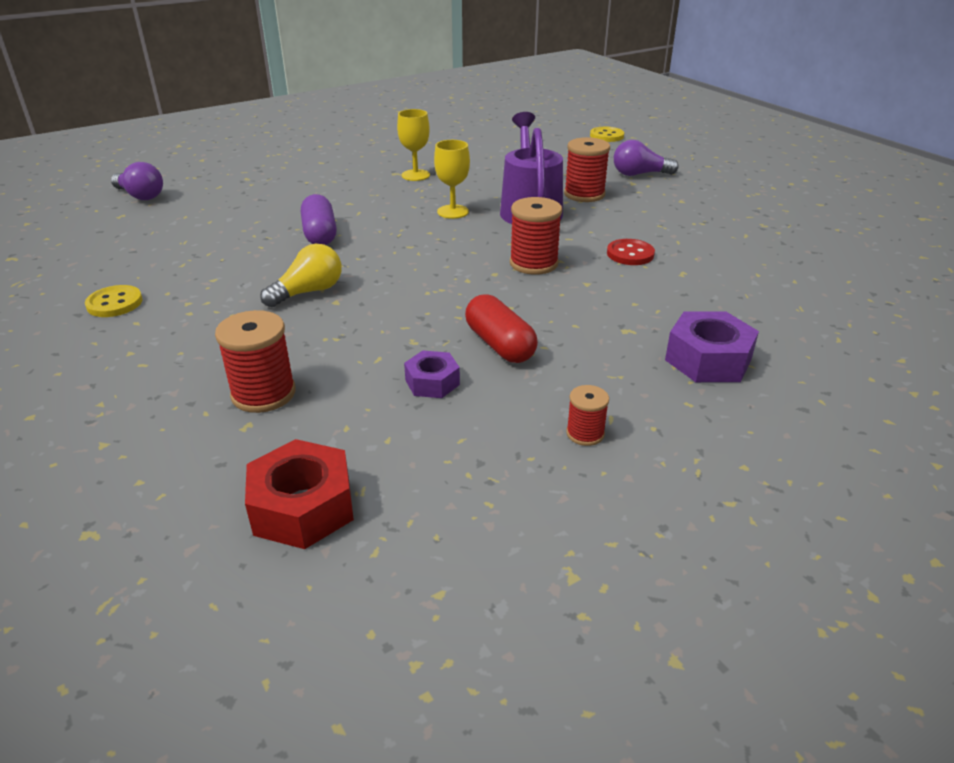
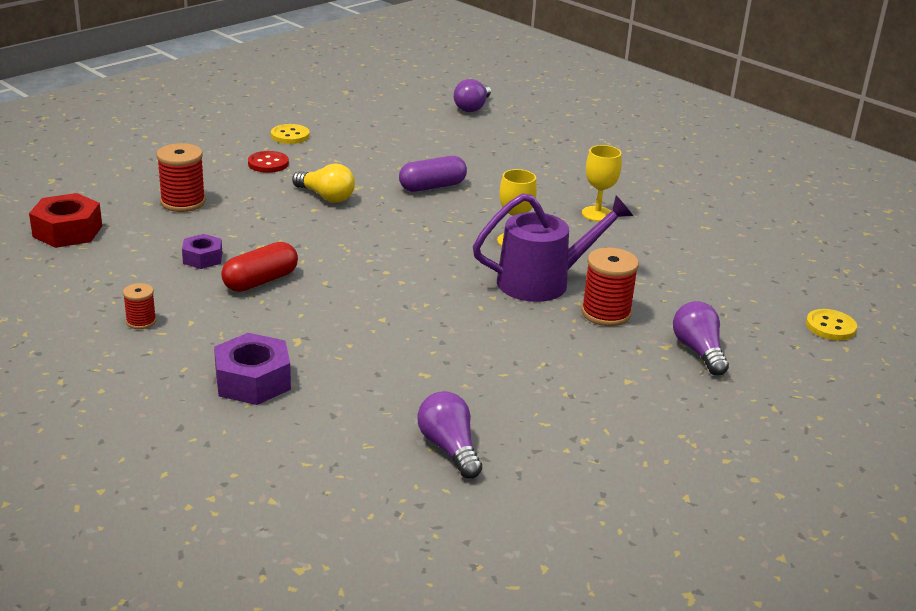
camera: 75 degrees right, 5 degrees down
red spool [510,197,562,275] -> none
red button [607,239,655,265] -> red button moved to [248,151,289,173]
none -> purple light bulb [417,391,482,479]

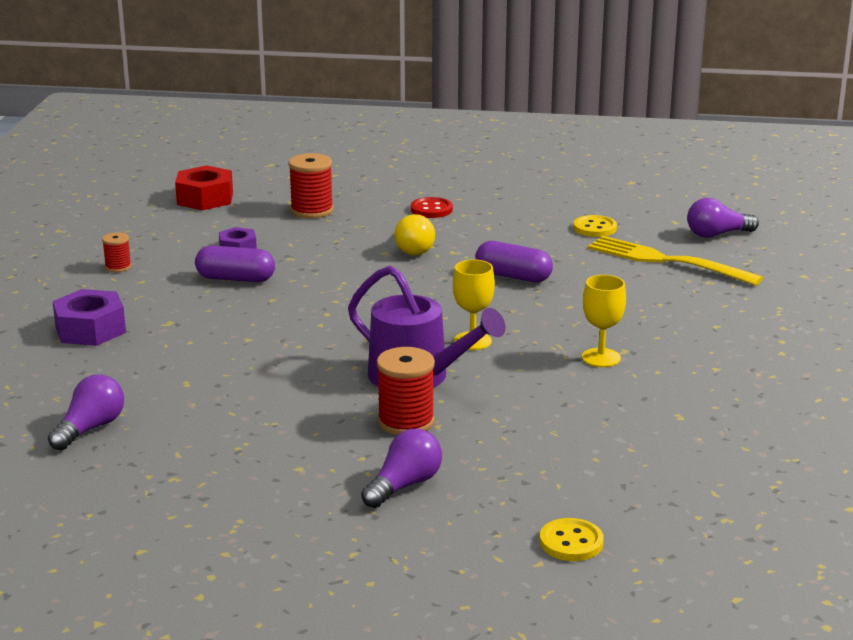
camera: 55 degrees right, 5 degrees down
red capsule [221,242,298,292] -> purple capsule [195,246,275,282]
yellow button [271,124,310,144] -> yellow button moved to [573,215,617,237]
none -> yellow fork [588,236,763,286]

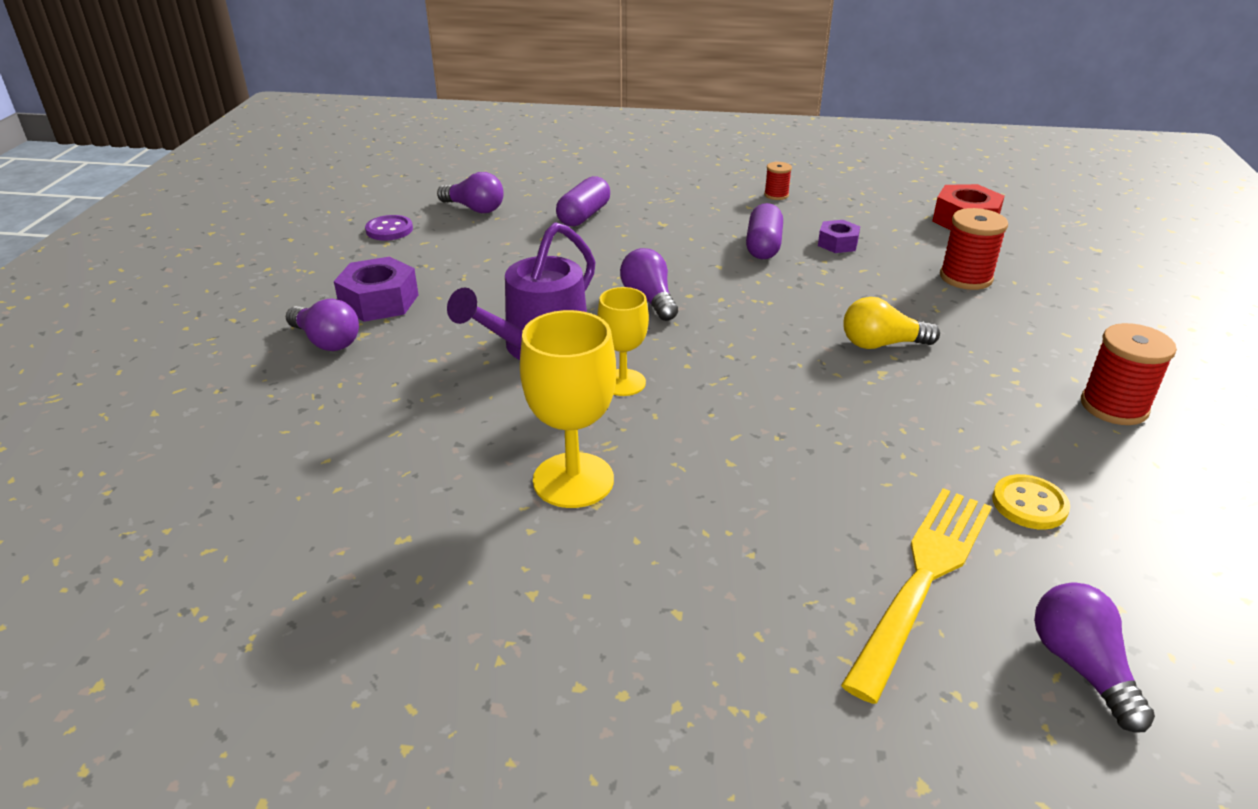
camera: 90 degrees right, 10 degrees up
purple nut [52,289,126,346] -> purple nut moved to [334,257,419,322]
red spool [377,347,435,435] -> red spool moved to [1081,323,1177,425]
red button [411,197,453,218] -> none
purple capsule [475,241,553,283] -> purple capsule moved to [556,176,610,226]
yellow button [540,518,604,561] -> none
yellow goblet [582,275,626,367] -> yellow goblet [520,310,616,508], size x1.56
none -> purple button [365,215,413,240]
none -> purple light bulb [620,248,678,321]

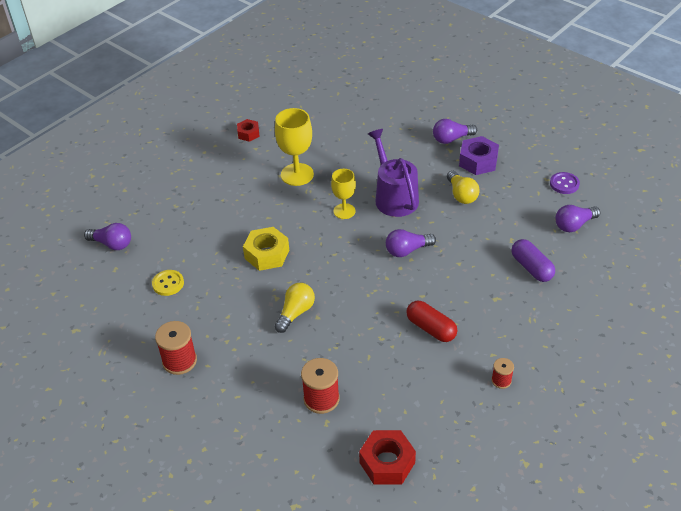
camera: 125 degrees right, 10 degrees up
purple light bulb [620,248,678,321] -> purple light bulb turned 150 degrees clockwise [386,229,436,257]
purple capsule [746,203,783,259] -> red capsule [406,301,457,342]
purple nut [818,220,860,253] -> none
yellow fork [841,488,992,704] -> none
none -> red nut [237,119,260,142]
none -> yellow nut [243,227,289,271]
none -> yellow light bulb [447,171,480,204]

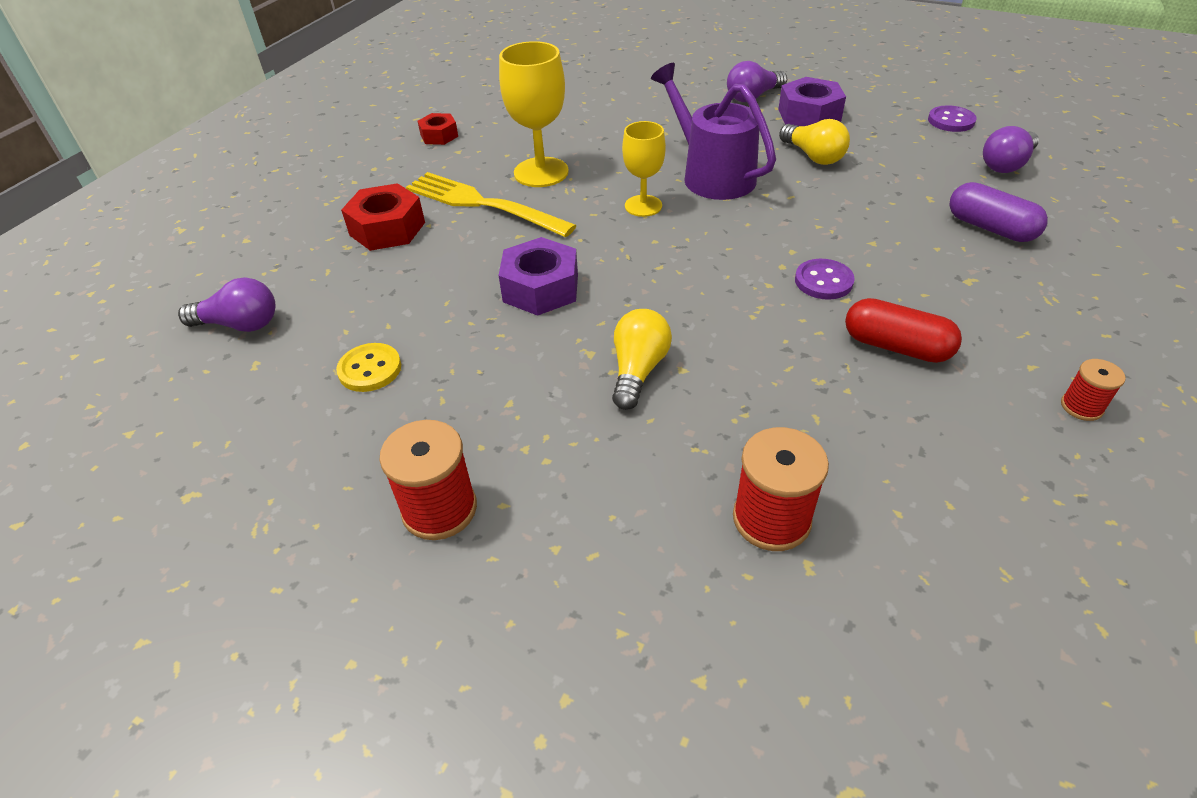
camera: 15 degrees left, 0 degrees up
yellow nut [243,227,289,271] -> purple nut [498,237,578,316]
red nut [359,430,416,485] -> red nut moved to [341,183,425,251]
purple light bulb [386,229,436,257] -> none
none -> yellow fork [406,172,577,237]
none -> purple button [795,259,855,300]

